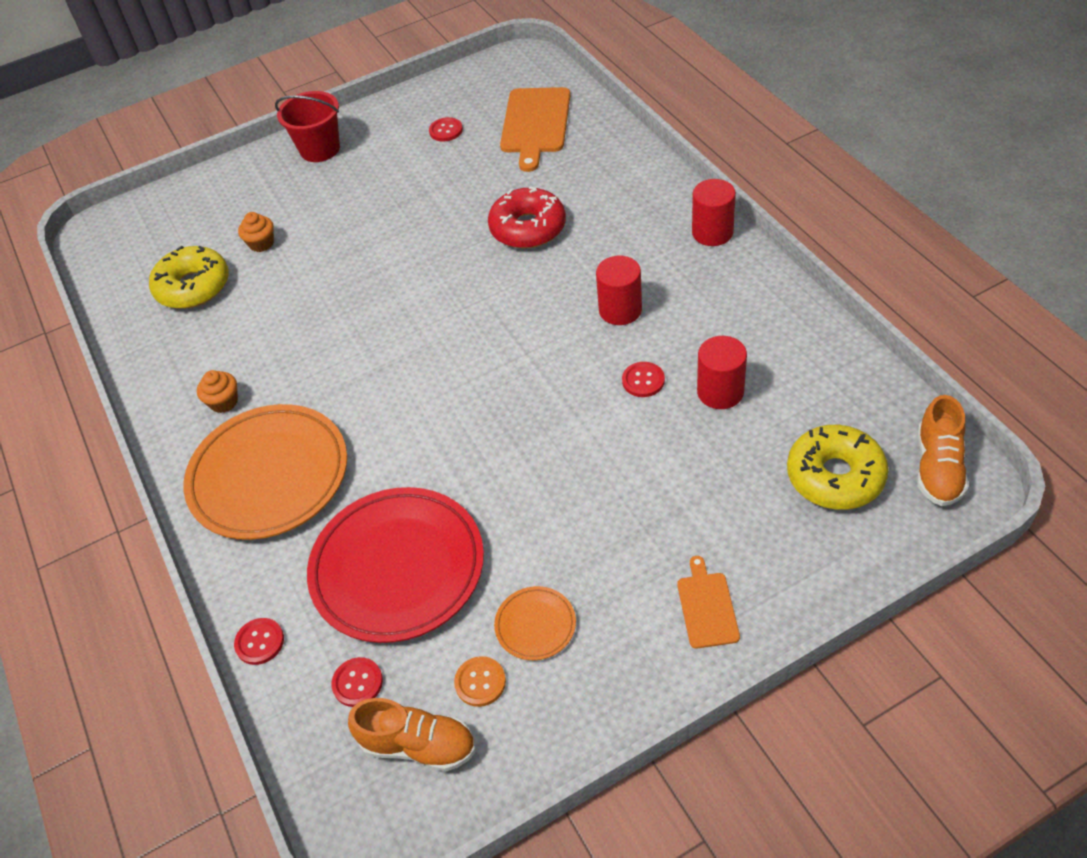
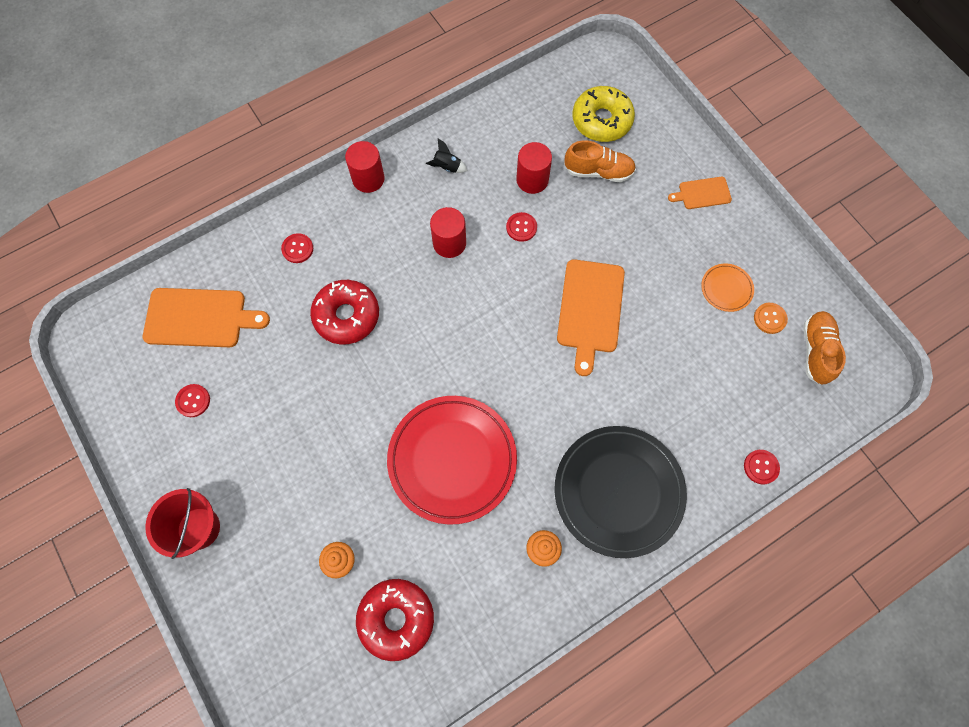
camera: 100 degrees left, 20 degrees up
yellow donut [149,246,229,309] -> red donut [356,579,434,661]
orange plate [183,404,347,540] -> black plate [555,426,687,558]
red plate [307,487,484,643] -> red plate moved to [387,396,517,525]
red button [331,657,383,707] -> red button moved to [281,233,313,263]
orange shoe [917,395,968,506] -> orange shoe moved to [564,140,636,182]
none -> black rocket [426,139,468,173]
none -> orange cutting board [557,259,625,376]

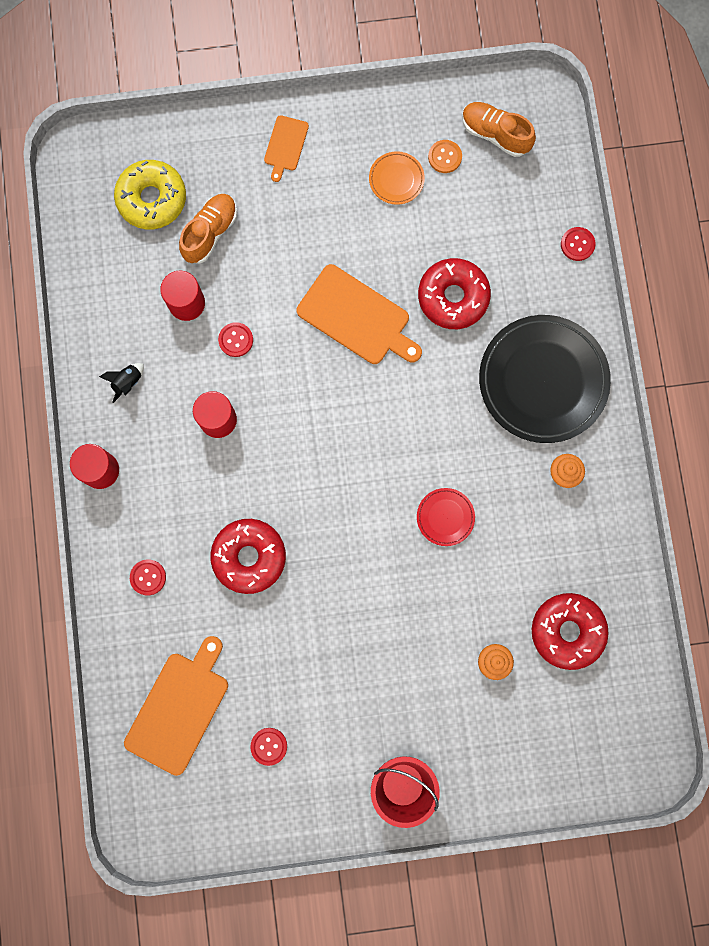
camera: 65 degrees left, 10 degrees up
red plate [387,396,517,525] -> red plate [417,488,475,546], size x0.44
none -> red donut [418,258,491,329]

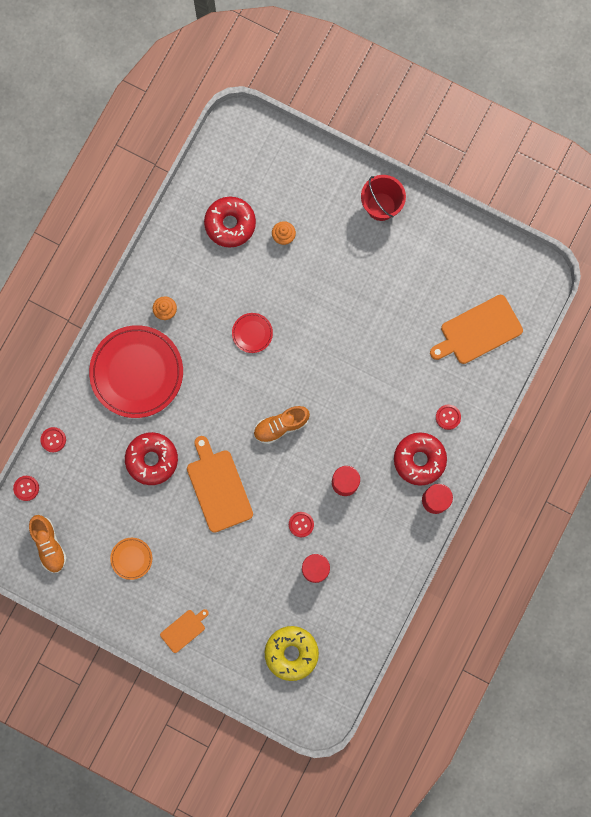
camera: 145 degrees left, 0 degrees up
black rocket [99,363,144,403] -> none
orange shoe [179,194,237,263] -> orange shoe moved to [254,406,310,444]
red donut [210,519,286,594] -> red donut moved to [394,432,447,486]
red button [250,728,287,766] -> red button moved to [13,476,39,501]
orange button [428,140,462,173] -> none
black plate [479,315,611,443] -> red plate [89,325,183,418]

